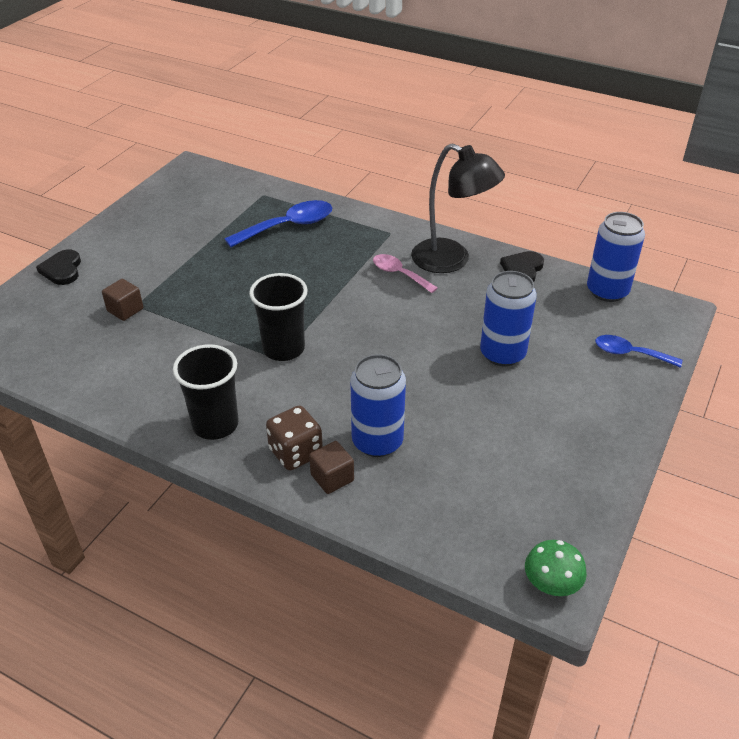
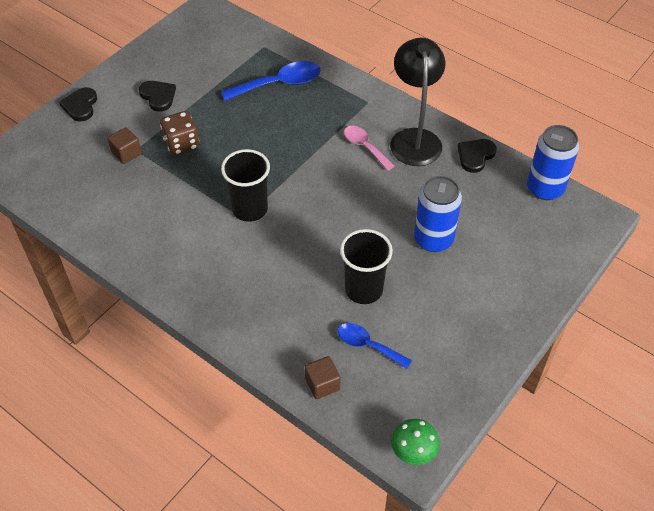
camera: 10 degrees right, 10 degrees up
black cup [173,344,239,440] -> black cup moved to [340,229,393,304]
brown dice [266,406,323,470] -> brown dice moved to [160,111,199,156]
brown cube [309,441,354,494] -> brown cube moved to [305,356,340,399]
blue can [350,354,406,457] -> none
black lamp [411,143,505,273] -> black lamp turned 135 degrees counterclockwise [390,38,445,166]
blue spoon [595,335,682,368] -> blue spoon moved to [338,323,412,369]
none -> black heart [139,81,176,112]

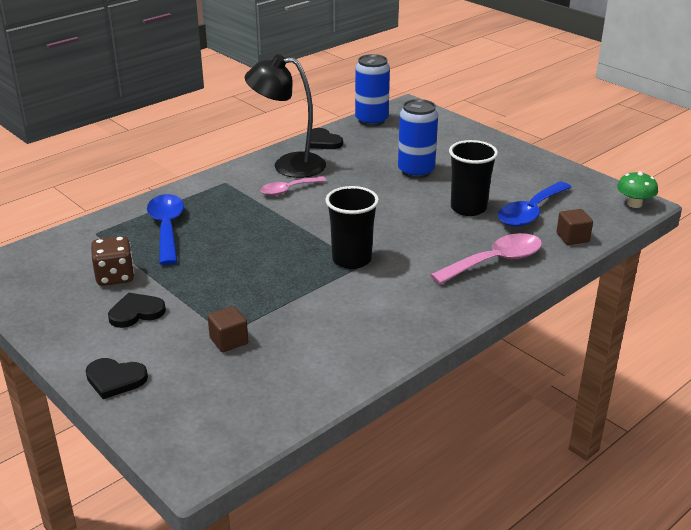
camera: 80 degrees left, 20 degrees down
brown dice [160,111,199,156] -> brown dice moved to [91,236,134,286]
blue spoon [338,323,412,369] -> blue spoon [498,181,572,227], size x1.59
none -> pink spoon [430,233,542,284]

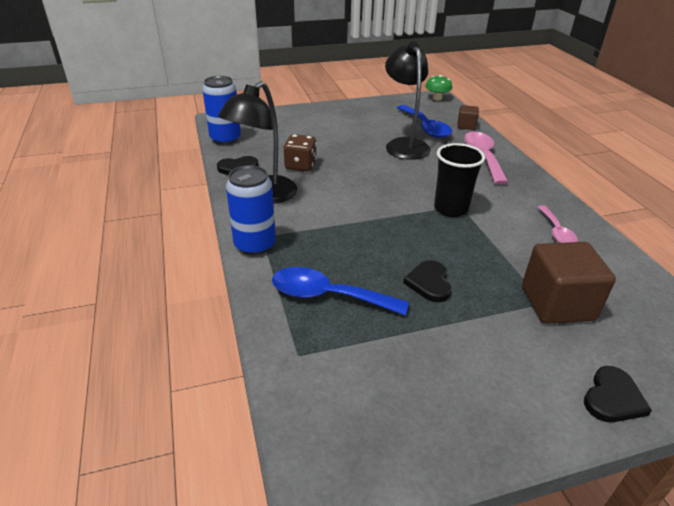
camera: 65 degrees left, 5 degrees up
brown dice [91,236,134,286] -> brown dice moved to [283,134,317,171]
black heart [108,293,166,328] -> black heart moved to [403,260,451,302]
brown cube [208,306,248,352] -> brown cube [522,242,616,324], size x1.97
pink spoon [260,176,327,196] -> pink spoon moved to [538,205,578,243]
blue can [398,99,438,178] -> blue can moved to [226,165,276,255]
black cup [449,140,498,216] -> black lamp [385,42,431,160]

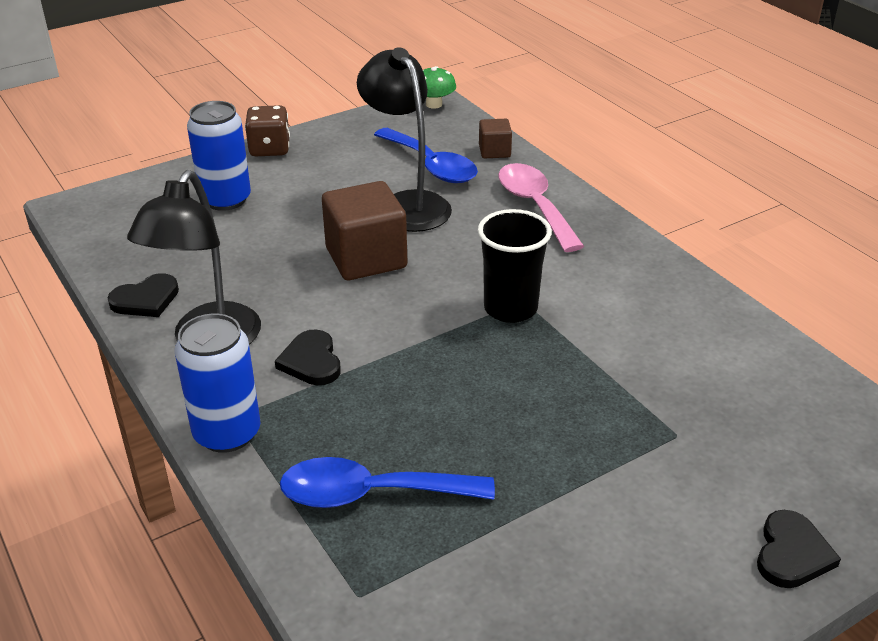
camera: 15 degrees left, 0 degrees up
blue can [202,76,241,145] -> blue can moved to [187,101,251,211]
brown dice [283,134,317,171] -> brown dice moved to [245,105,290,157]
black heart [403,260,451,302] -> black heart moved to [275,329,341,385]
brown cube [522,242,616,324] -> brown cube moved to [322,181,407,280]
pink spoon [538,205,578,243] -> none

